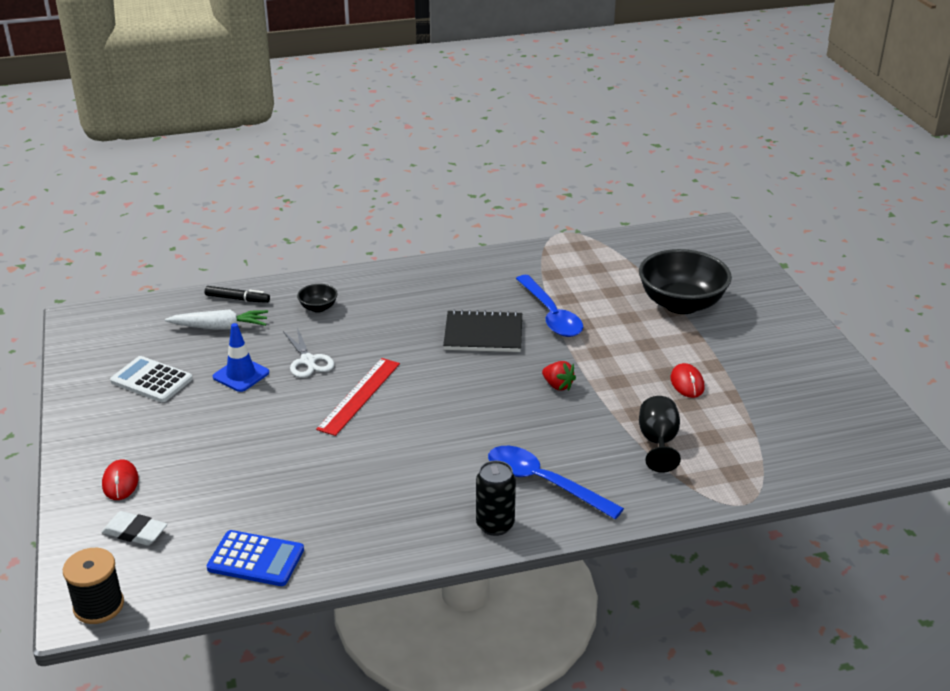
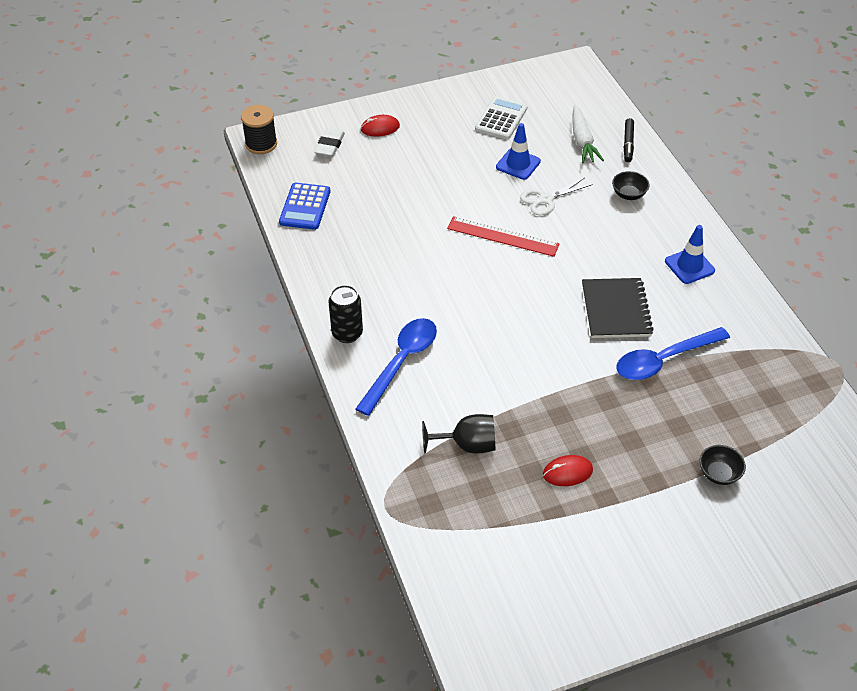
camera: 85 degrees right, 15 degrees up
red strawberry [542,361,576,391] -> none
black bowl [639,249,732,314] -> black bowl [699,445,746,485], size x0.44
none -> blue traffic cone [665,225,715,284]

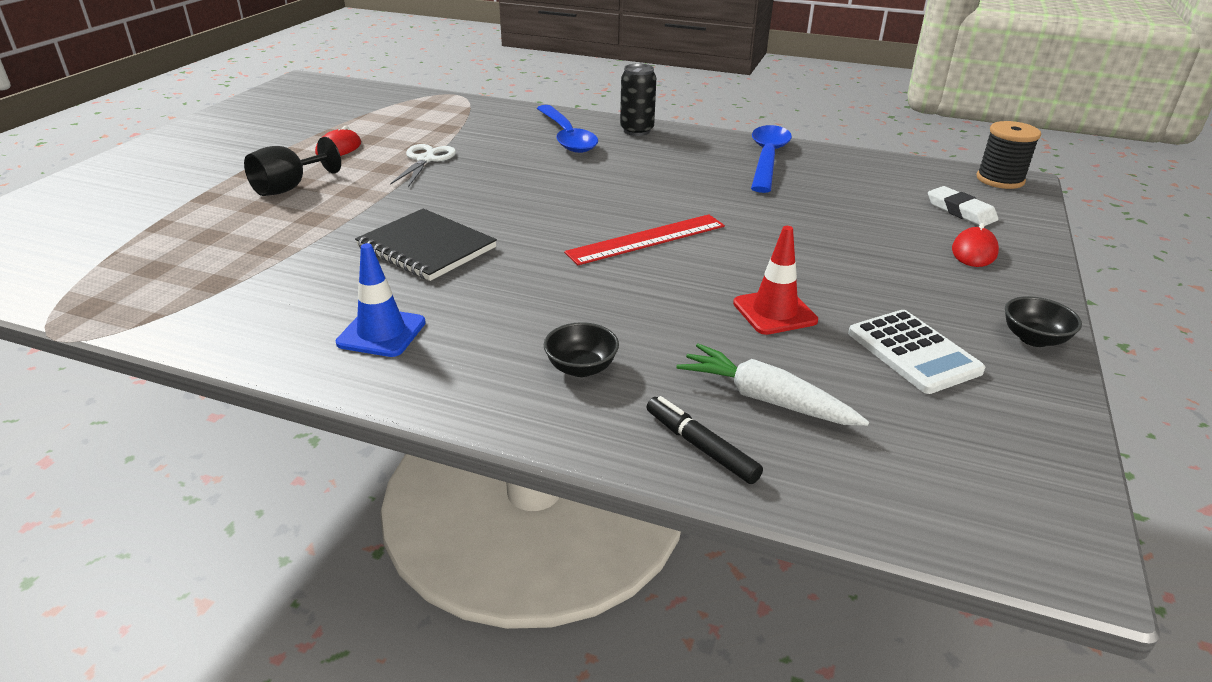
camera: 130 degrees right, 15 degrees down
blue calculator [279,182,330,230] -> none
black goblet [422,414,495,453] -> black goblet moved to [244,137,341,196]
blue traffic cone [496,123,541,180] -> red traffic cone [733,226,818,335]
white scissors [520,178,593,215] -> white scissors moved to [390,144,456,187]
blue spoon [616,327,730,380] -> blue spoon moved to [751,125,792,193]
black bowl [699,445,746,485] -> black bowl moved to [1005,296,1082,347]

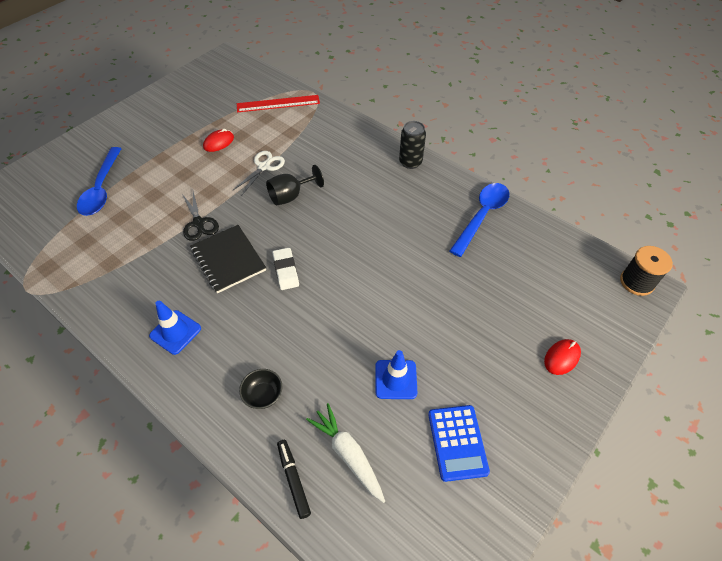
camera: 20 degrees right, 20 degrees up
black goblet [244,137,341,196] -> black goblet moved to [266,165,324,205]
blue spoon [537,105,598,153] -> blue spoon moved to [77,147,122,216]
red ruler [564,214,725,265] -> red ruler moved to [237,95,320,112]
red traffic cone [733,226,818,335] -> blue traffic cone [375,350,418,399]
white calculator [848,310,985,394] -> blue calculator [428,405,490,482]
white eraser [928,186,999,226] -> white eraser moved to [272,248,299,290]
black bowl [1005,296,1082,347] -> none
none -> black scissors [182,192,219,241]

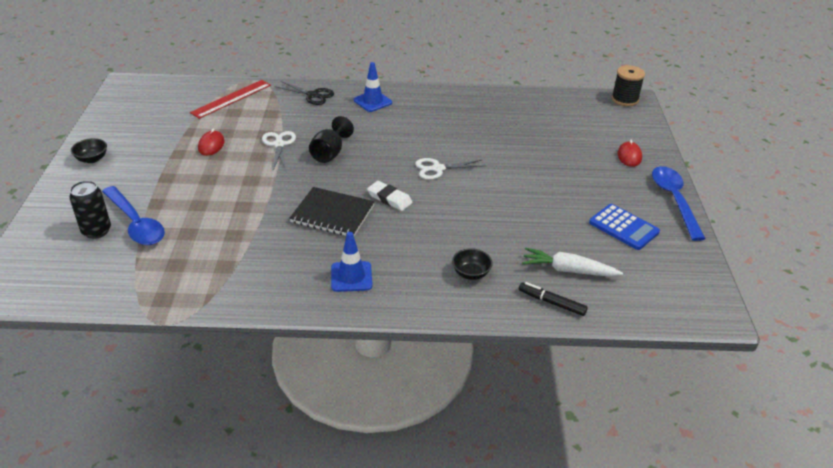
camera: 40 degrees left, 15 degrees down
black scissors [182,192,219,241] -> black scissors moved to [275,81,334,105]
blue traffic cone [375,350,418,399] -> blue traffic cone moved to [354,62,392,112]
black can [399,121,426,169] -> black can moved to [69,181,111,239]
blue spoon [450,183,509,257] -> blue spoon moved to [652,166,706,241]
none -> black bowl [71,138,107,163]
none -> white scissors [415,158,484,180]

